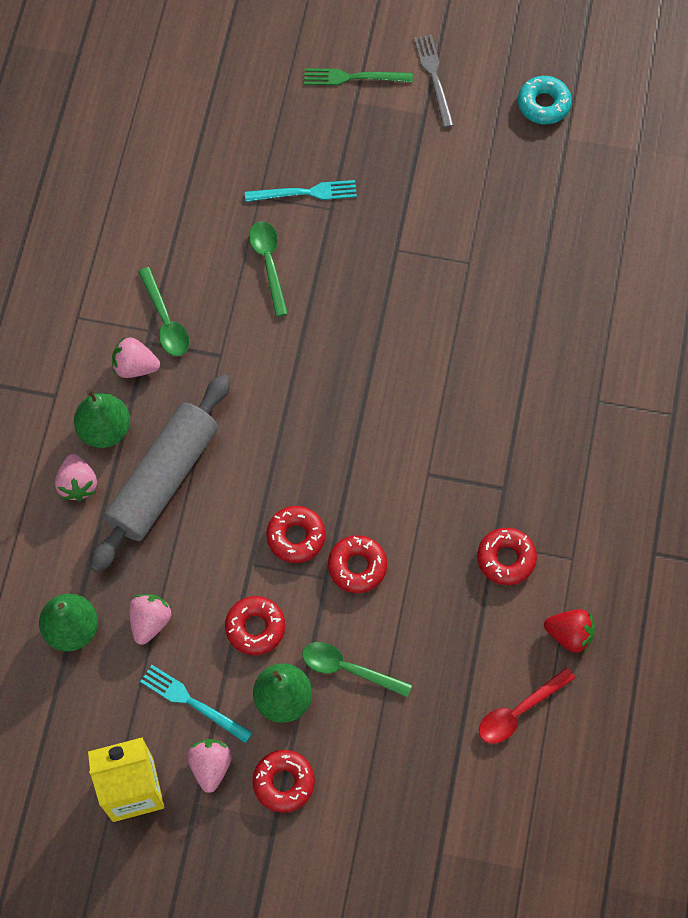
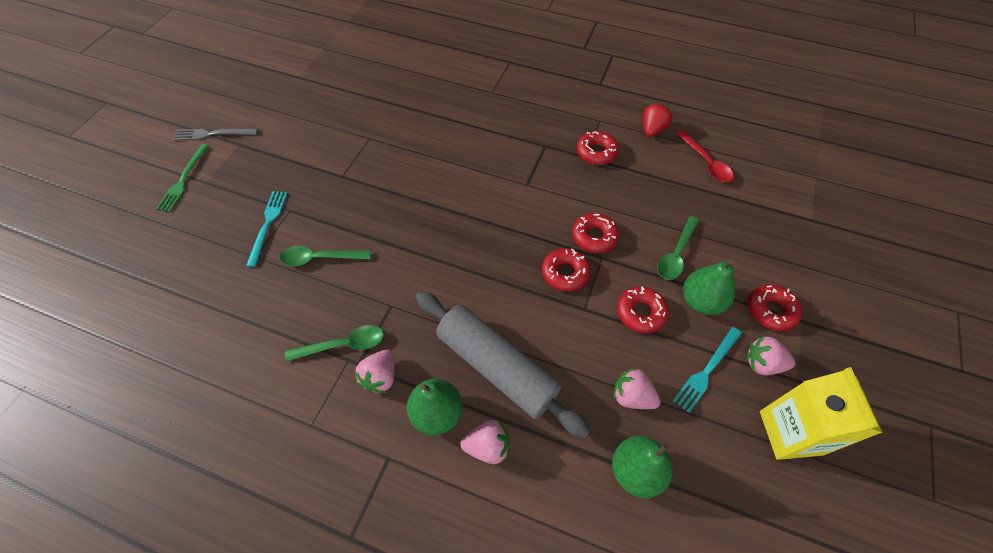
camera: 80 degrees left, 10 degrees down
turquoise donut [518,76,572,124] -> none

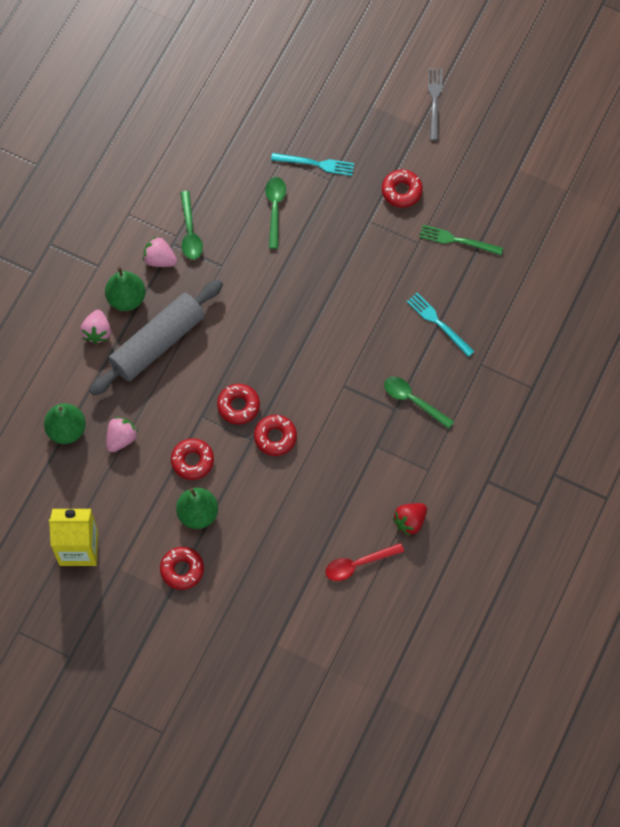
camera: 95 degrees right, 10 degrees up
green fork [156,144,209,212] -> green fork moved to [419,225,503,255]
red donut [577,131,619,165] -> red donut moved to [382,170,423,207]
red strawberry [643,103,673,137] -> red strawberry turned 105 degrees clockwise [392,503,427,536]
green spoon [658,216,699,280] -> green spoon moved to [384,377,454,429]
turquoise fork [673,327,742,413] -> turquoise fork moved to [407,293,475,357]
pink strawberry [746,336,795,375] -> none

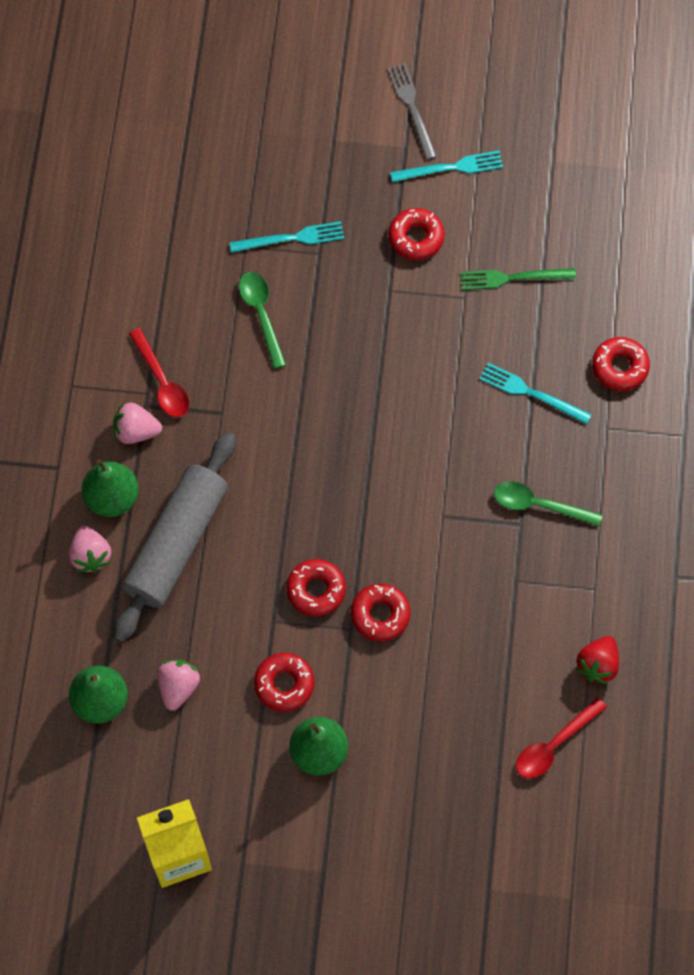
camera: 20 degrees left, 0 degrees up
red donut [160,547,204,590] -> red donut moved to [592,337,650,391]
green spoon [180,191,203,259] -> red spoon [129,328,189,417]
none -> turquoise fork [390,151,503,182]

